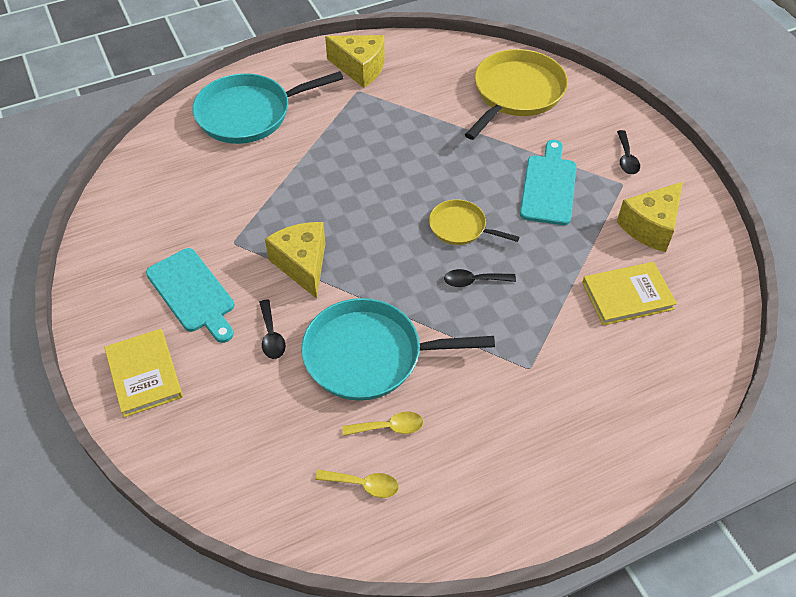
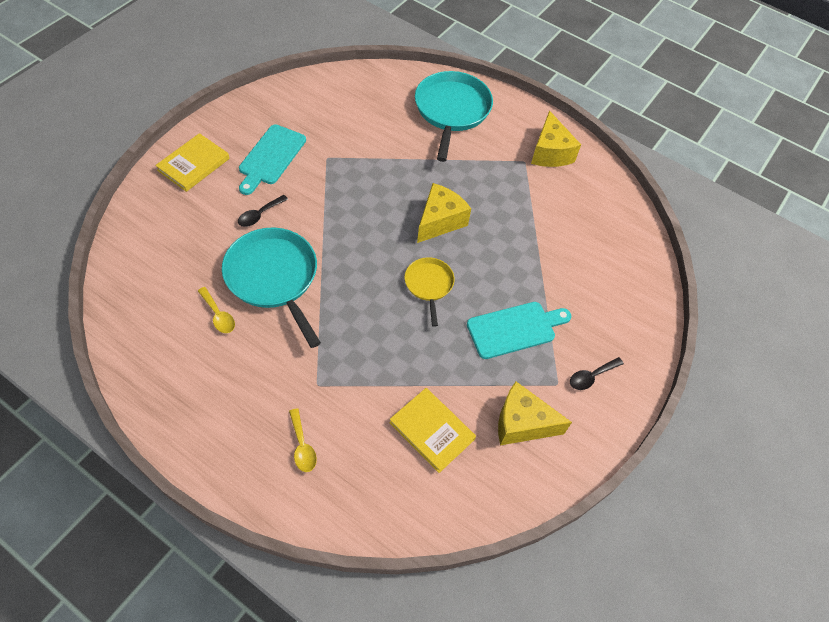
camera: 55 degrees right, 5 degrees up
turquoise pan [193,71,344,144] -> turquoise pan turned 60 degrees clockwise [415,71,493,162]
yellow cheese [265,222,326,299] -> yellow cheese moved to [417,183,471,243]
yellow spoon [315,469,399,498] -> yellow spoon moved to [289,408,317,472]
black spoon [444,269,516,287] -> none
yellow pan [465,49,568,140] -> none

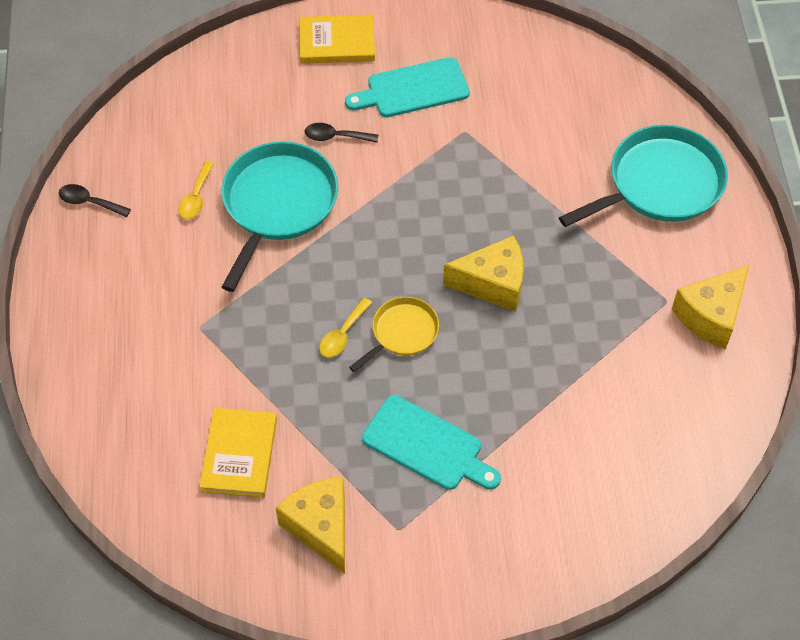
camera: 55 degrees right, 0 degrees up
yellow spoon [289,408,317,472] -> yellow spoon moved to [319,298,372,358]
black spoon [570,357,624,390] -> black spoon moved to [59,184,131,217]

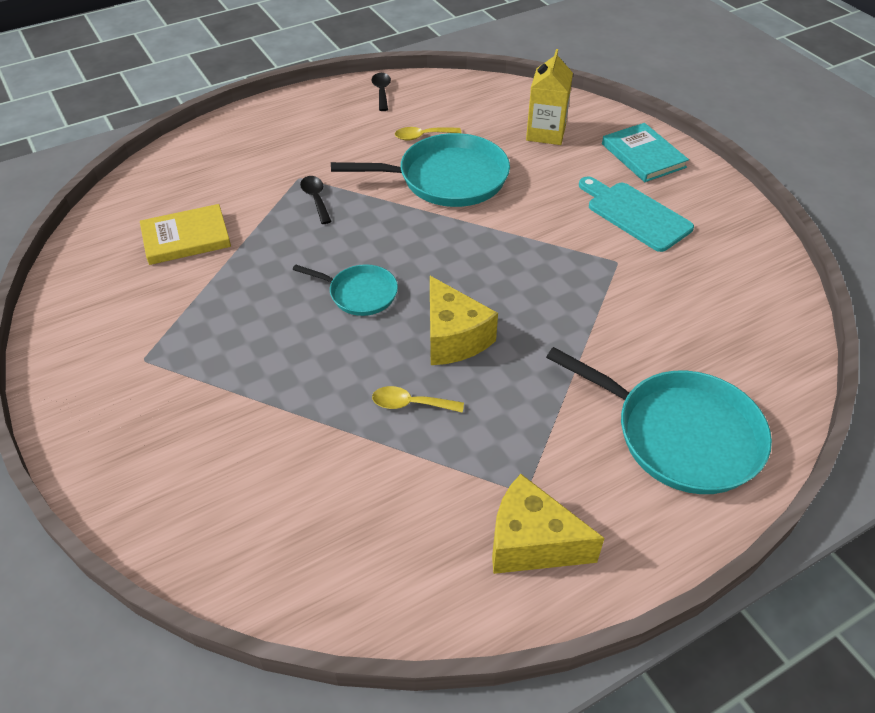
camera: 65 degrees right, 10 degrees down
yellow cheese [276,477,345,574] -> none
yellow book [300,14,375,64] -> turquoise book [602,123,689,182]
black spoon [304,123,378,143] -> black spoon moved to [300,176,332,224]
yellow spoon [319,298,372,358] -> yellow spoon moved to [372,386,464,413]
yellow pan [349,297,439,372] -> turquoise pan [293,264,398,316]
turquoise cutting board [362,395,501,490] -> none
none -> yellow carton [526,49,573,145]

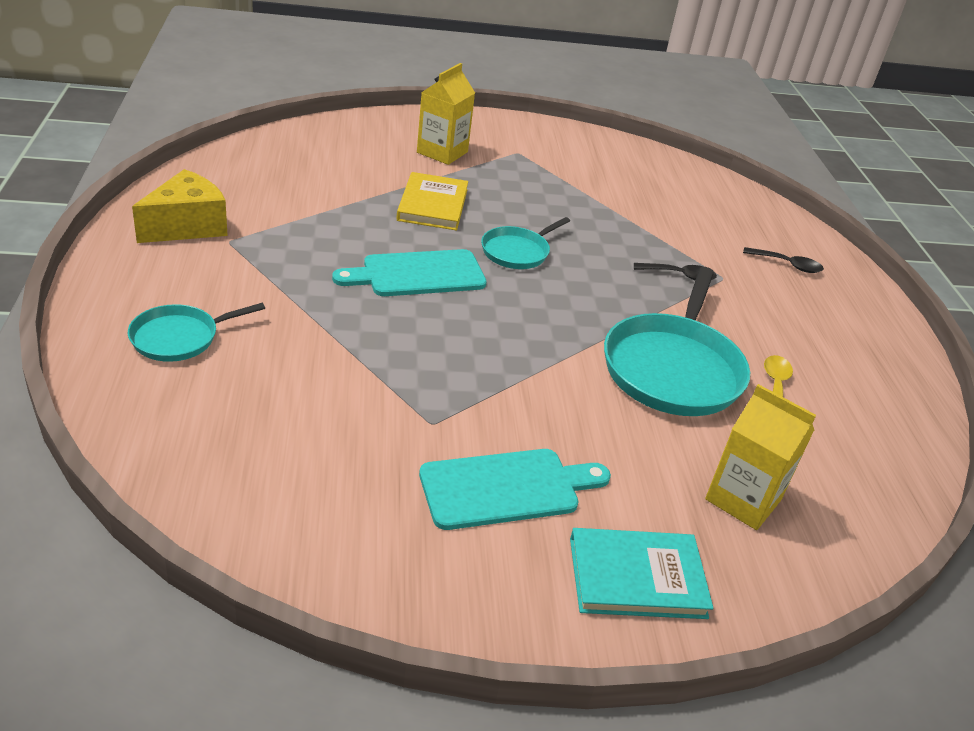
camera: 110 degrees right, 10 degrees down
yellow book [140,204,231,265] -> yellow book moved to [396,172,468,231]
black spoon [371,73,391,111] -> black spoon moved to [743,247,824,273]
yellow spoon [372,386,464,413] -> none
yellow cheese [430,276,498,365] -> turquoise cutting board [332,249,487,296]
turquoise pan [546,347,772,494] -> turquoise pan [128,303,265,362], size x0.54
none -> yellow carton [417,63,475,165]

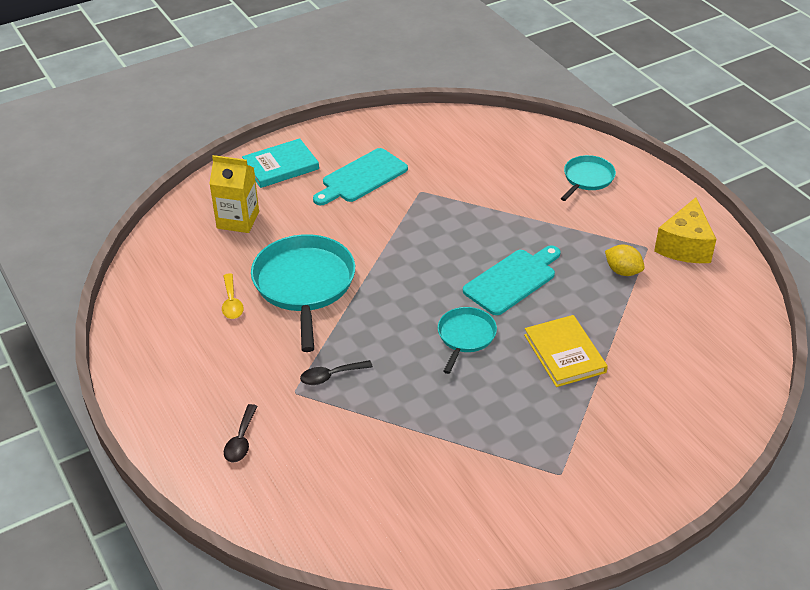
camera: 160 degrees right, 5 degrees up
yellow carton [417,63,475,165] -> none
black spoon [743,247,824,273] -> black spoon turned 75 degrees counterclockwise [224,404,258,462]
none -> yellow lemon [605,244,645,276]

